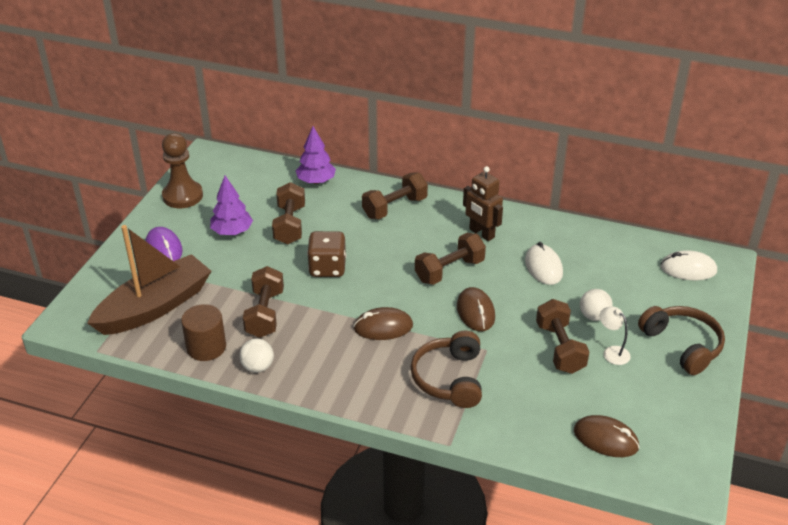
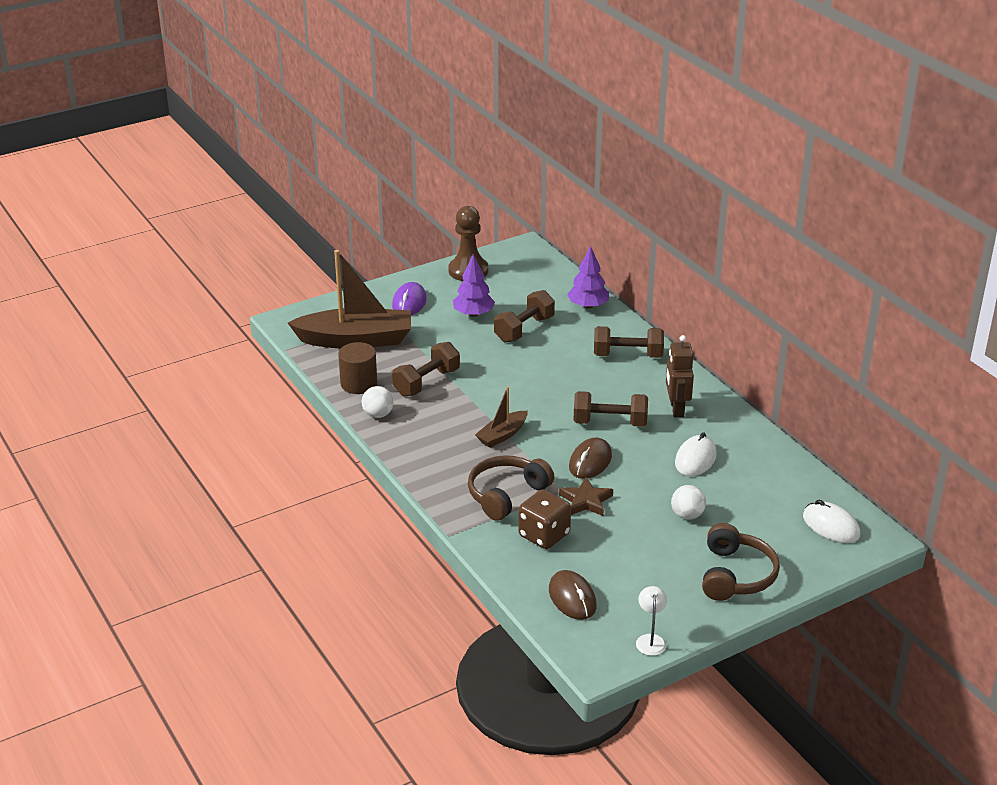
camera: 40 degrees right, 5 degrees down
brown dice [307,231,346,277] -> brown dice moved to [518,489,571,549]
brown mouse [353,307,413,340] -> brown boat [475,386,528,448]
brown dumbbell [536,299,589,374] -> none
white lamp [600,306,631,365] -> white lamp moved to [636,586,667,656]
none -> brown star [559,477,613,516]

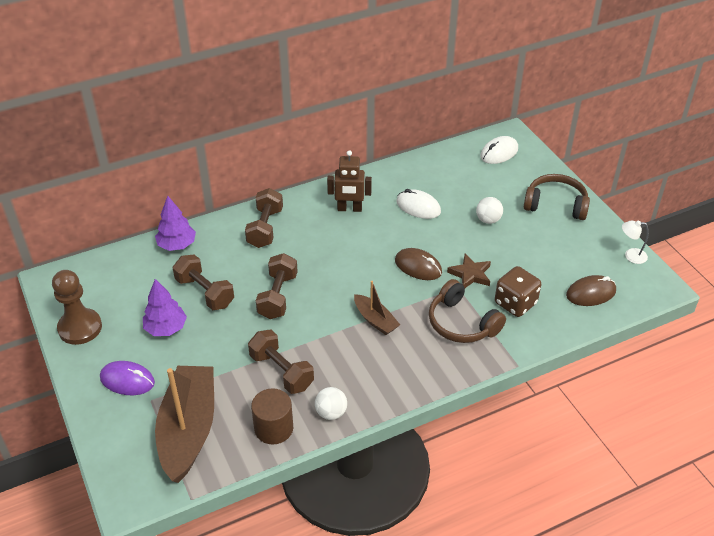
camera: 85 degrees left, 10 degrees up
brown dumbbell [573,391,648,427] -> brown dumbbell moved to [256,253,298,319]

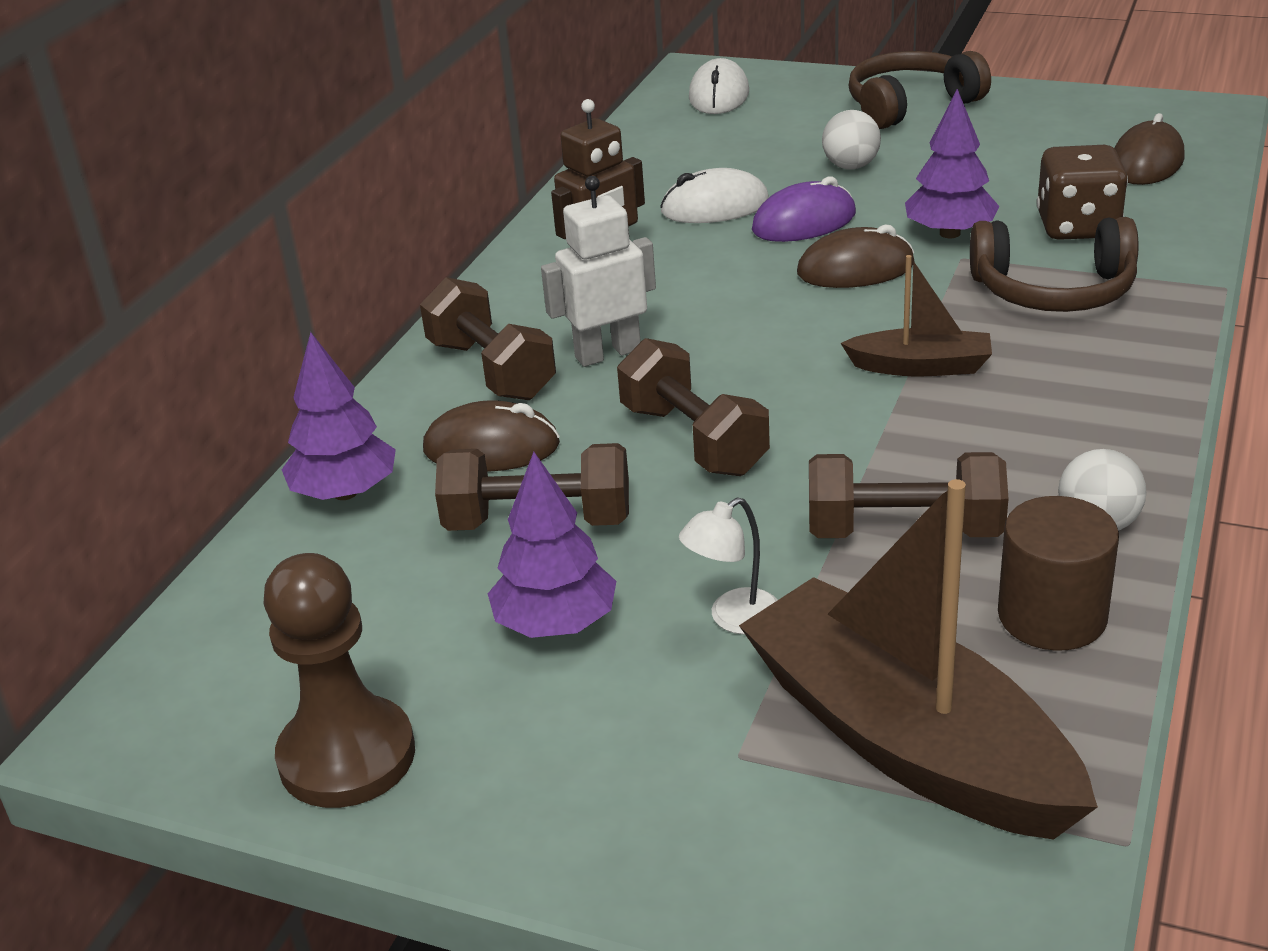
camera: 40 degrees left, 10 degrees down
purple mouse [100,361,155,395] -> purple mouse moved to [752,177,856,242]
brown star [447,254,491,288] -> purple tree [905,89,1000,238]
white lamp [622,220,649,264] -> white lamp moved to [679,497,778,634]
none -> brown mouse [423,400,560,472]
none -> white robot [541,176,656,367]

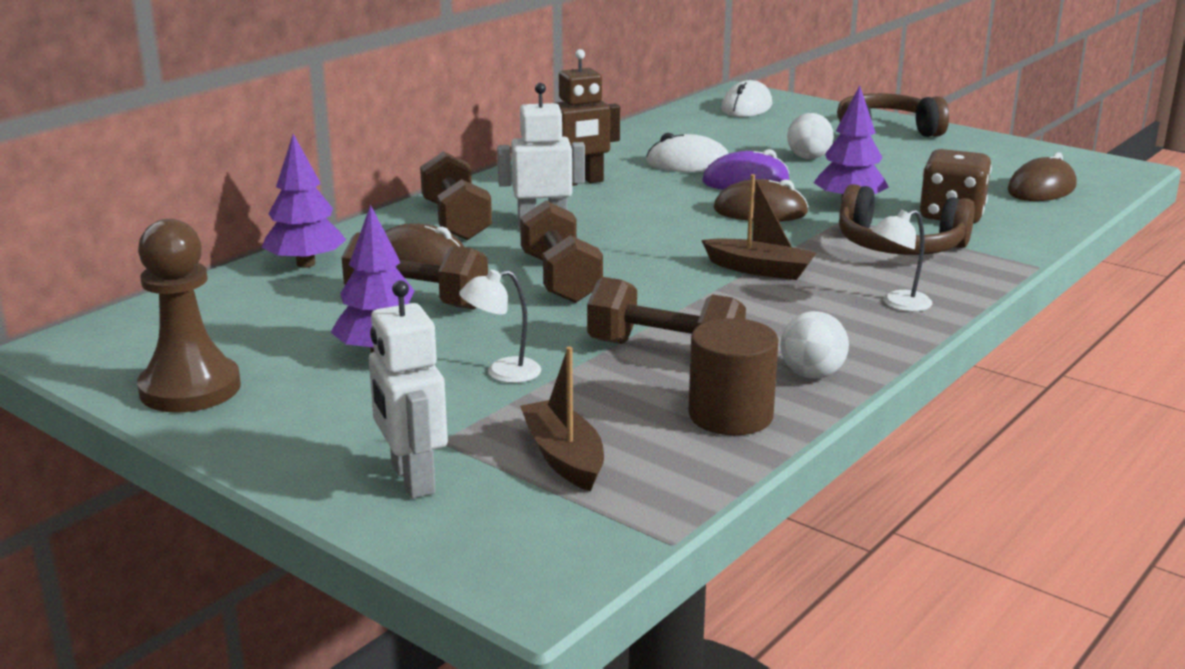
camera: 15 degrees right, 10 degrees down
brown boat [739,479,1098,840] -> brown boat [520,347,604,492], size x0.49
none -> white robot [369,281,448,498]
none -> white lamp [872,210,932,312]

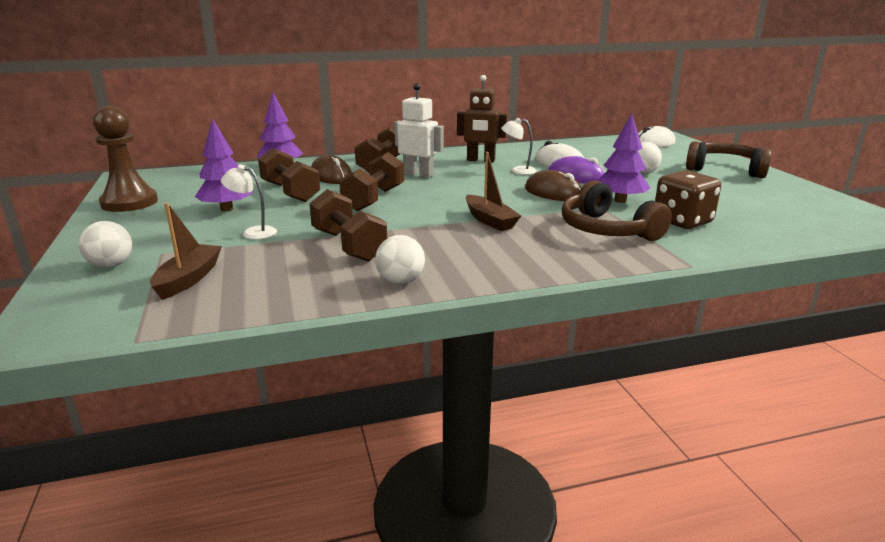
camera: 35 degrees right, 0 degrees up
white robot [369,281,448,498] -> white ball [79,221,132,268]
brown cylinder [688,318,778,435] -> none
white lamp [872,210,932,312] -> white lamp moved to [501,118,537,175]
brown mouse [1008,152,1076,201] -> none

